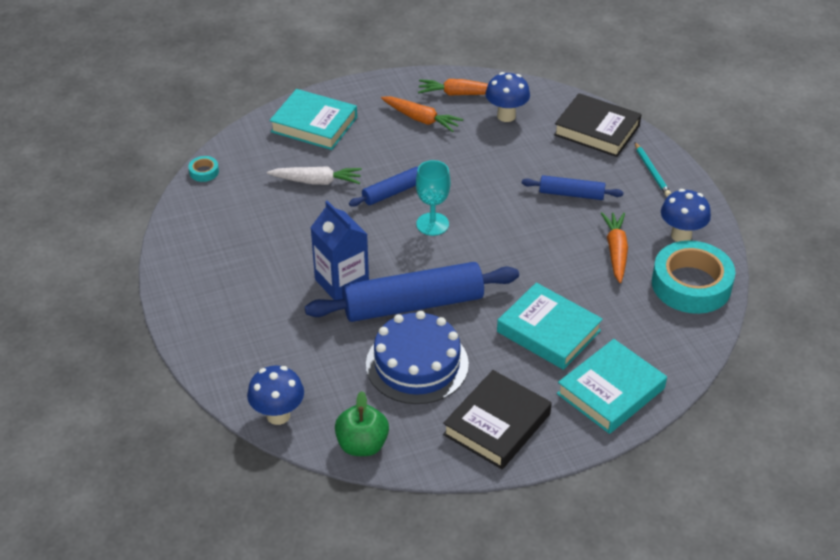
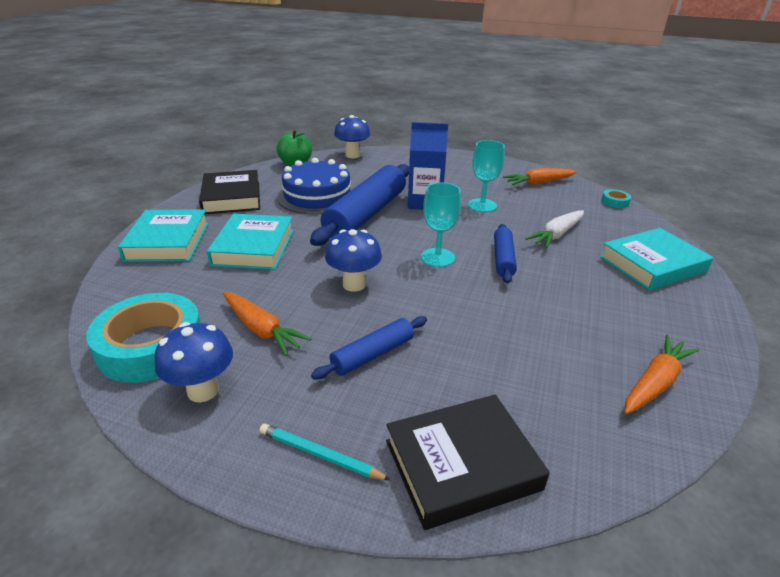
camera: 130 degrees right, 10 degrees down
orange carrot [381,96,463,132] -> orange carrot moved to [503,168,577,185]
blue mushroom [485,72,530,122] -> blue mushroom moved to [325,229,382,292]
turquoise book [497,283,603,370] -> turquoise book turned 75 degrees counterclockwise [207,214,294,270]
none -> turquoise goblet [468,140,505,212]

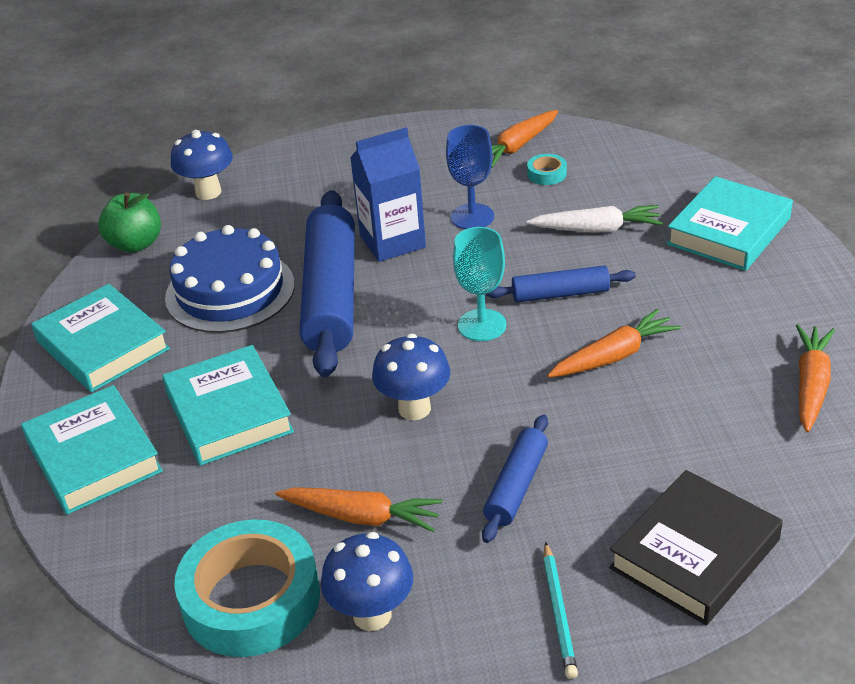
camera: 25 degrees left, 5 degrees up
black book [199,170,260,214] -> turquoise book [31,284,170,393]
turquoise pencil [260,424,391,480] -> turquoise pencil turned 90 degrees counterclockwise [543,542,578,679]
turquoise goblet [468,140,505,212] -> blue goblet [446,125,494,229]
blue rolling pin [494,224,517,284] -> blue rolling pin turned 75 degrees counterclockwise [486,265,636,302]
white carrot [525,210,584,248] -> white carrot turned 105 degrees counterclockwise [527,205,663,233]
turquoise tape [601,189,631,208] -> turquoise tape moved to [527,154,567,185]
none -> orange carrot [547,309,681,377]

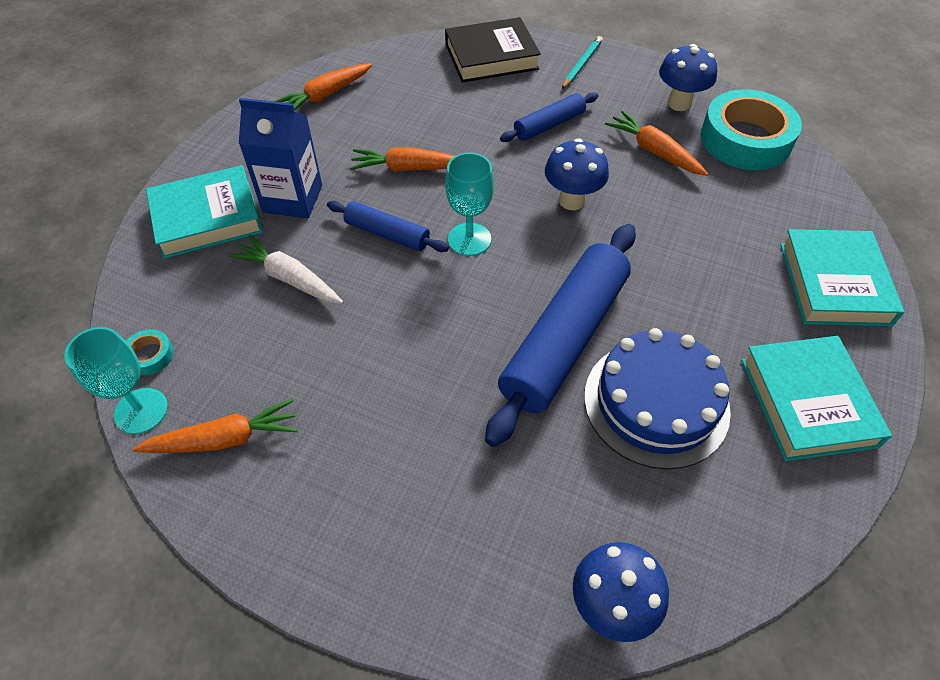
camera: 150 degrees left, 15 degrees up
green apple [98,192,161,253] -> none
turquoise book [162,345,294,466] -> none
blue carton [350,127,426,262] -> blue carton moved to [239,98,322,218]
blue goblet [446,125,494,229] -> none
turquoise tape [527,154,567,185] -> turquoise tape moved to [126,329,174,375]
none -> turquoise goblet [64,327,168,434]

